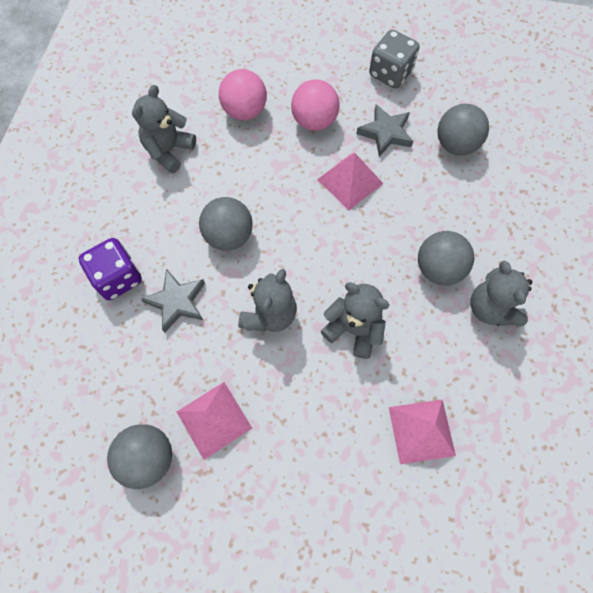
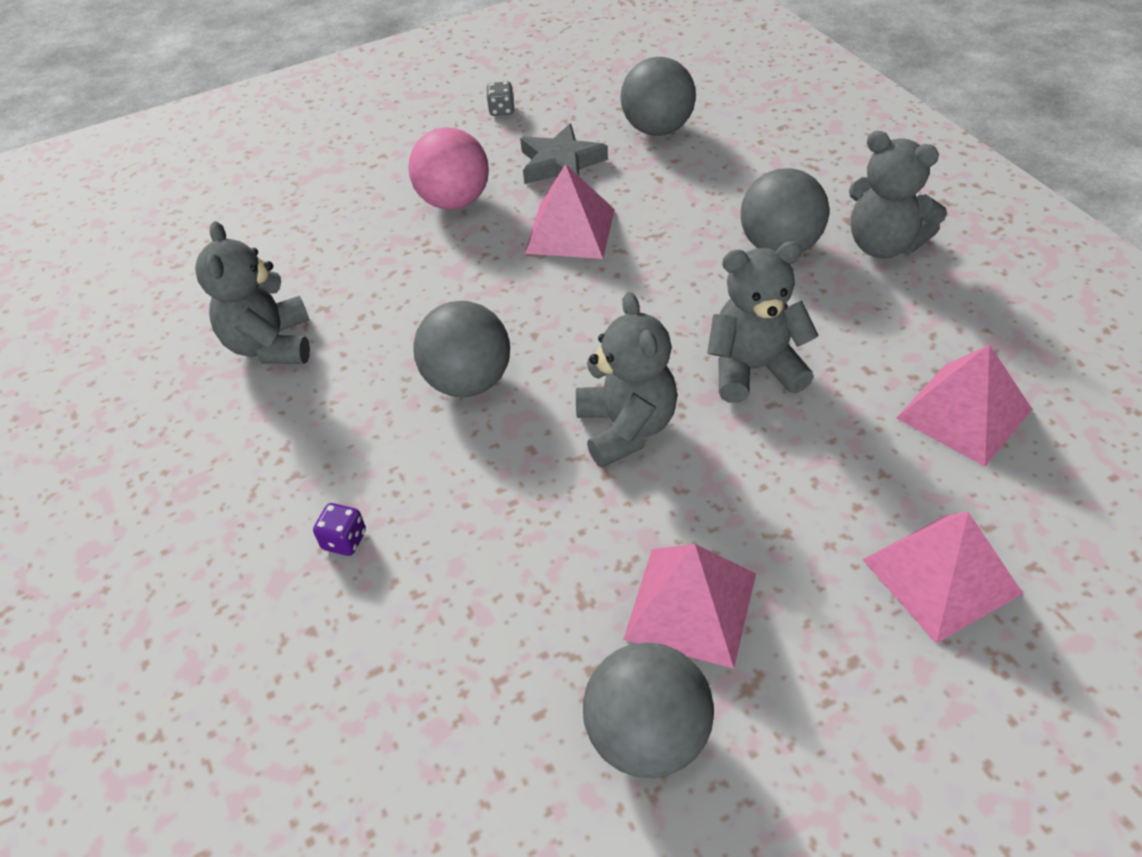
camera: 35 degrees left, 20 degrees down
purple dice [79,238,142,300] -> purple dice [313,503,366,556], size x0.45
grey star [141,269,205,333] -> none
pink ball [219,69,267,120] -> none
grey dice [369,30,420,88] -> grey dice [487,81,515,116], size x0.45
none -> pink pyramid [862,512,1023,643]

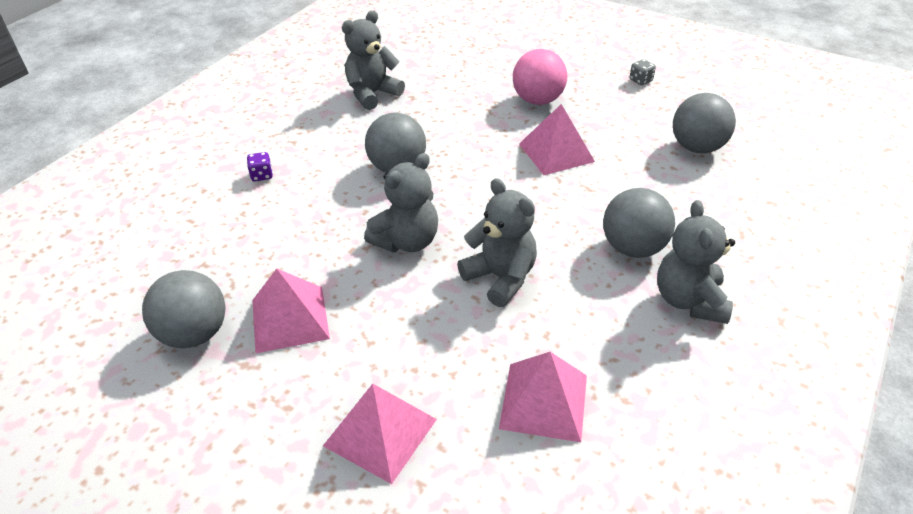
camera: 55 degrees right, 5 degrees down
grey star [520,124,608,184] -> none

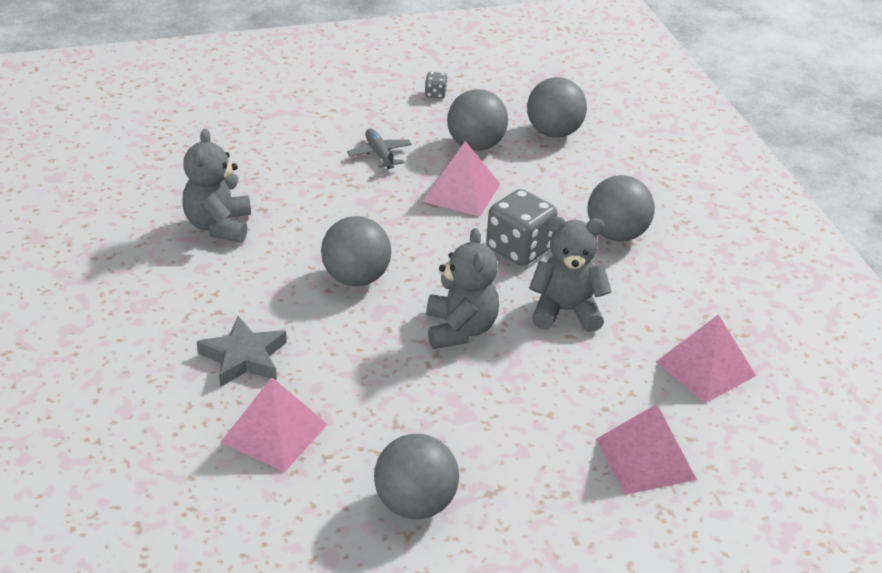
camera: 50 degrees left, 5 degrees down
purple dice [247,152,273,181] -> grey star [197,316,287,387]
pink pyramid [252,269,330,353] -> pink pyramid moved to [220,377,327,472]
pink ball [513,49,568,105] -> grey plane [347,129,412,169]
grey teddy bear [657,200,735,324] -> none
none -> grey ball [447,89,508,151]
none -> grey dice [486,189,557,266]

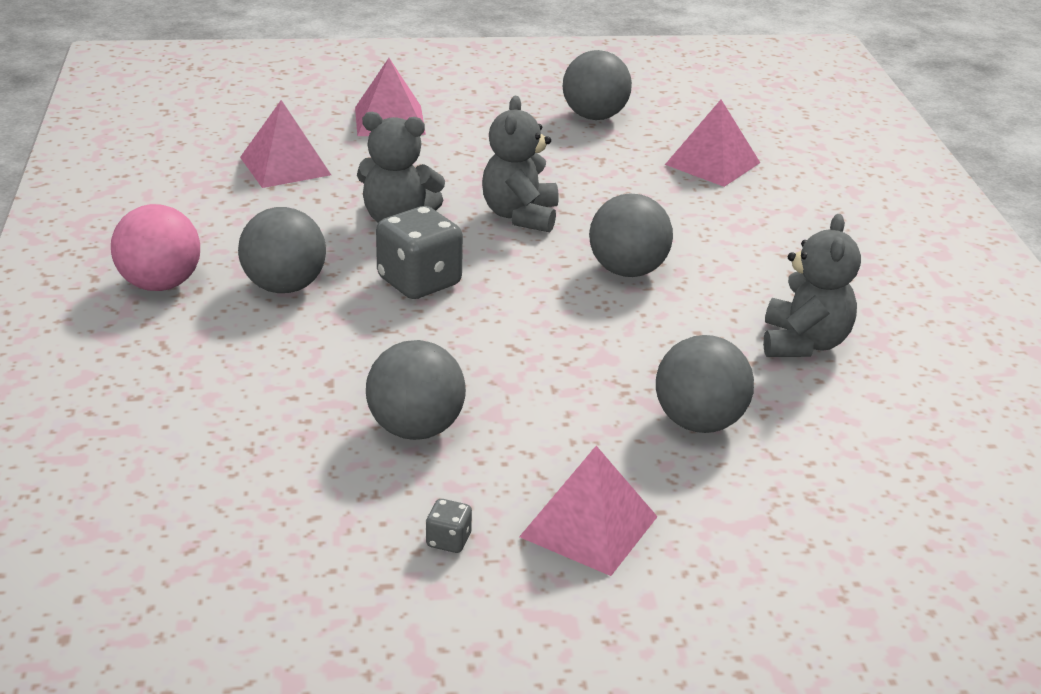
camera: 170 degrees left, 5 degrees down
grey star [197,316,287,387] -> none
grey plane [347,129,412,169] -> none
pink pyramid [422,141,500,217] -> pink pyramid moved to [519,446,657,576]
grey ball [527,77,587,138] -> grey ball moved to [656,335,754,433]
none -> pink ball [111,204,200,291]

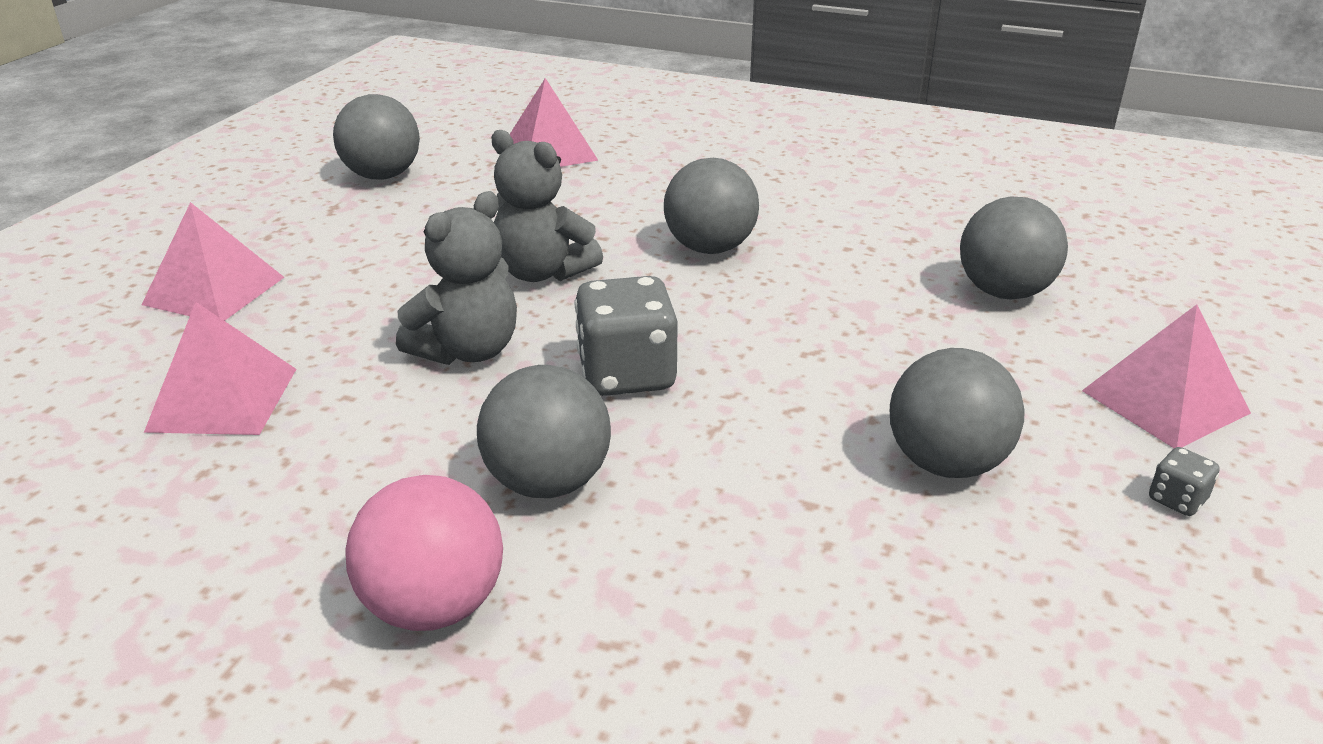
camera: 60 degrees left, 0 degrees up
grey teddy bear [763,214,861,357] -> none

